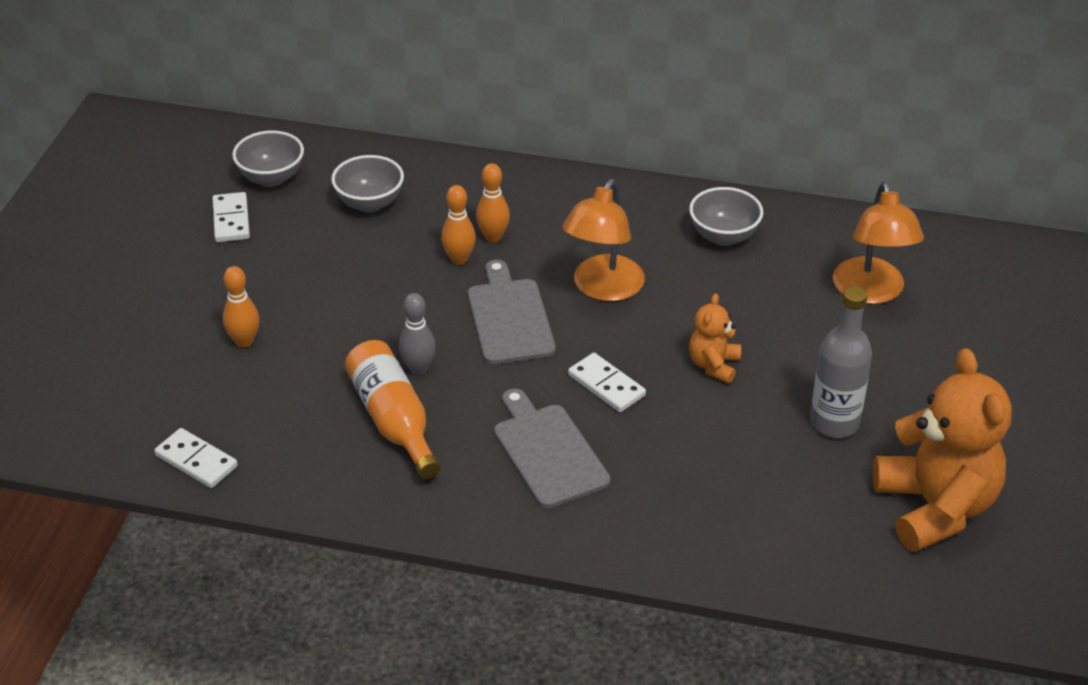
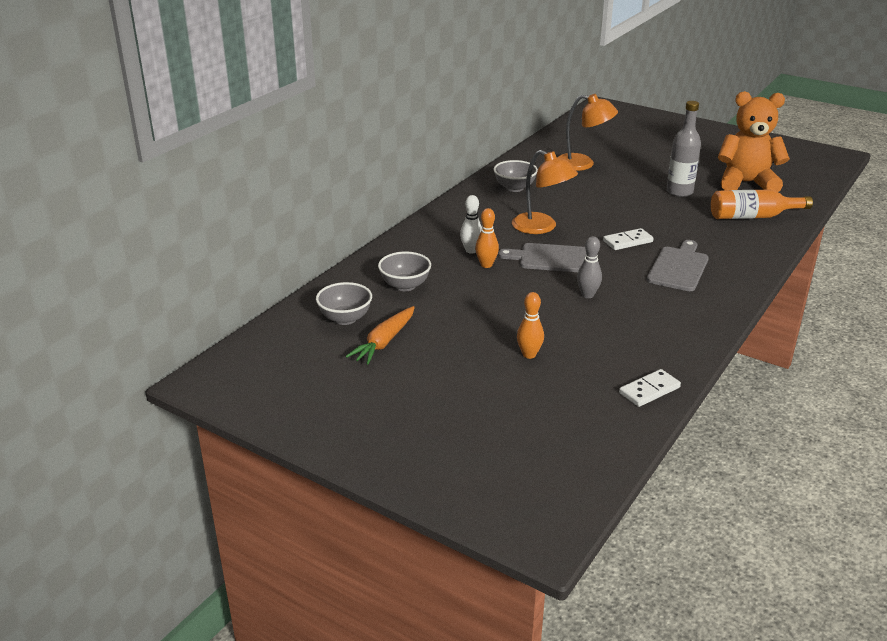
camera: 70 degrees left, 10 degrees down
white domino [212,192,250,242] -> orange carrot [345,306,415,365]
orange bottle [345,340,441,479] -> orange bottle moved to [711,189,813,219]
orange bowling pin [476,163,510,242] -> white bowling pin [460,195,482,254]
grey cutting board [494,389,610,508] -> grey cutting board turned 120 degrees clockwise [647,240,709,291]
orange teddy bear [689,293,741,383] -> none

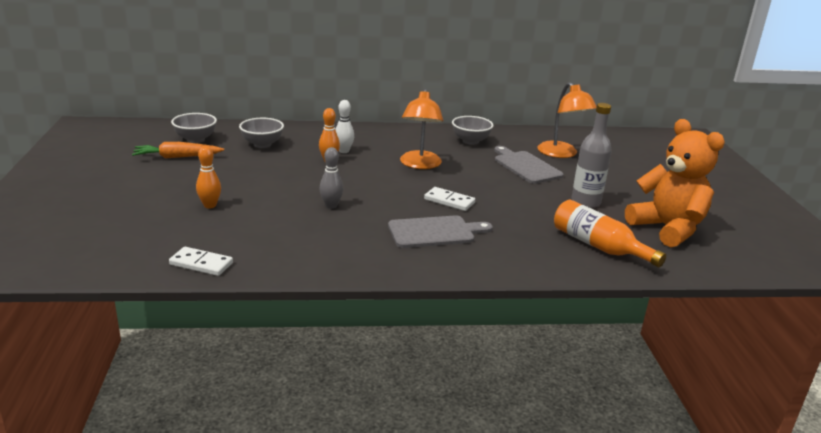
camera: 50 degrees right, 5 degrees down
grey cutting board [498,243,586,272] -> grey cutting board moved to [494,146,564,184]

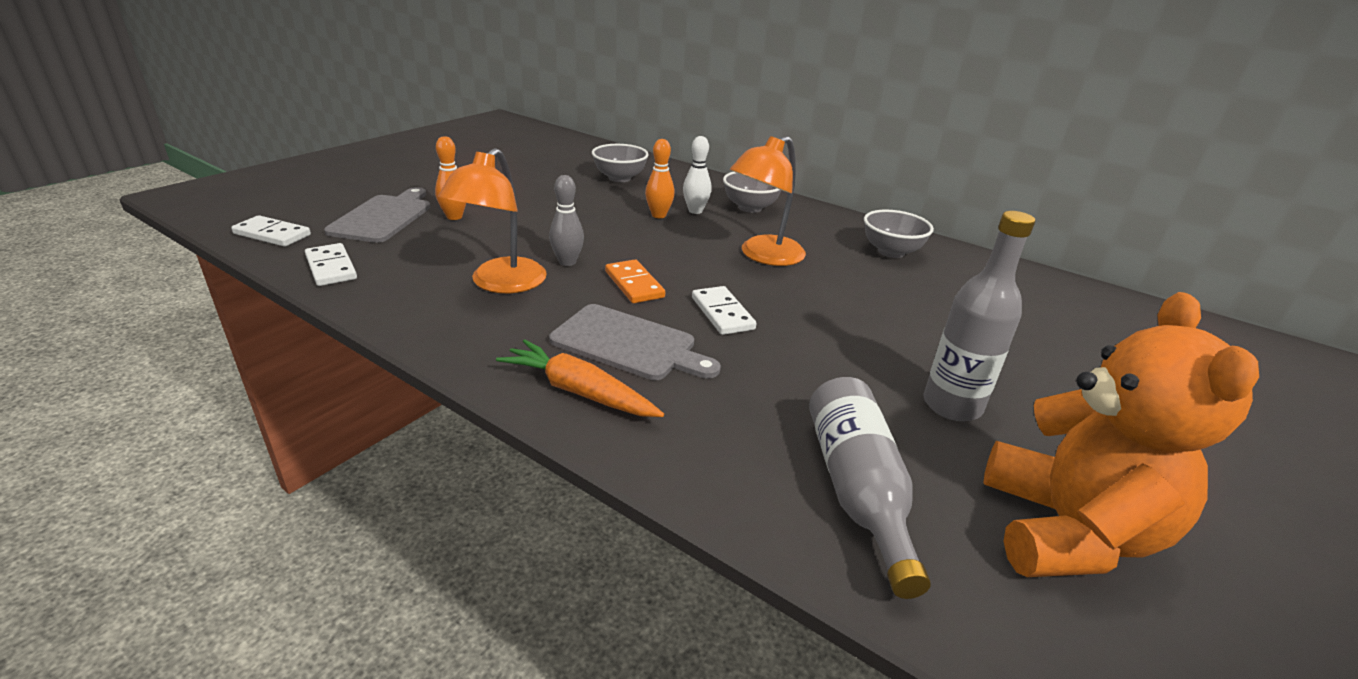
camera: 40 degrees right, 5 degrees up
orange carrot [132,142,224,159] -> orange carrot moved to [496,340,664,417]
grey bowl [171,113,217,143] -> grey bowl moved to [723,172,781,213]
grey cutting board [494,146,564,184] -> grey cutting board moved to [324,187,431,243]
orange lamp [537,82,597,158] -> orange lamp moved to [438,148,547,293]
orange bottle [554,200,666,267] -> grey bottle [809,377,931,599]
none -> white domino [231,215,311,247]
none -> orange domino [605,260,665,303]

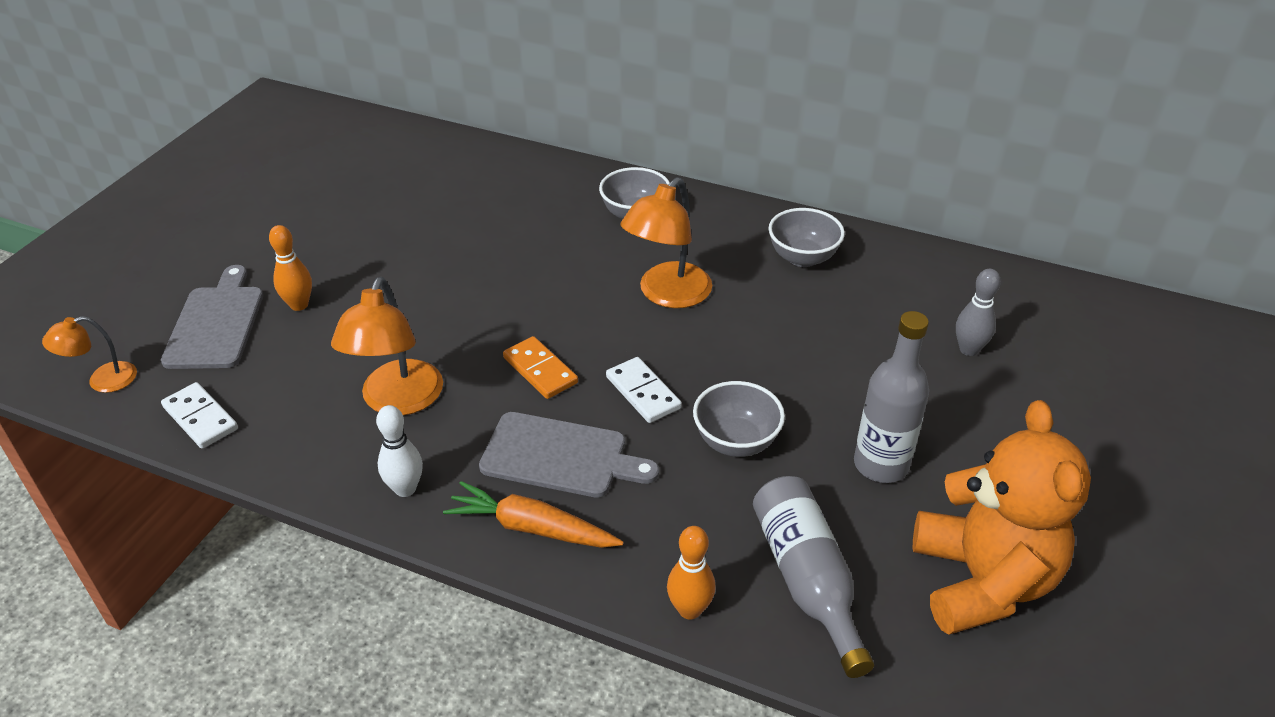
camera: 10 degrees left, 10 degrees up
white domino [231,215,311,247] -> orange lamp [42,316,137,393]
grey bowling pin [549,175,584,266] -> grey bowling pin moved to [956,269,1001,356]
grey bowl [592,144,649,182] -> grey bowl moved to [693,381,785,457]
orange bowling pin [645,139,675,218] -> orange bowling pin moved to [667,526,716,619]
white bowling pin [683,136,712,214] -> white bowling pin moved to [376,405,423,497]

